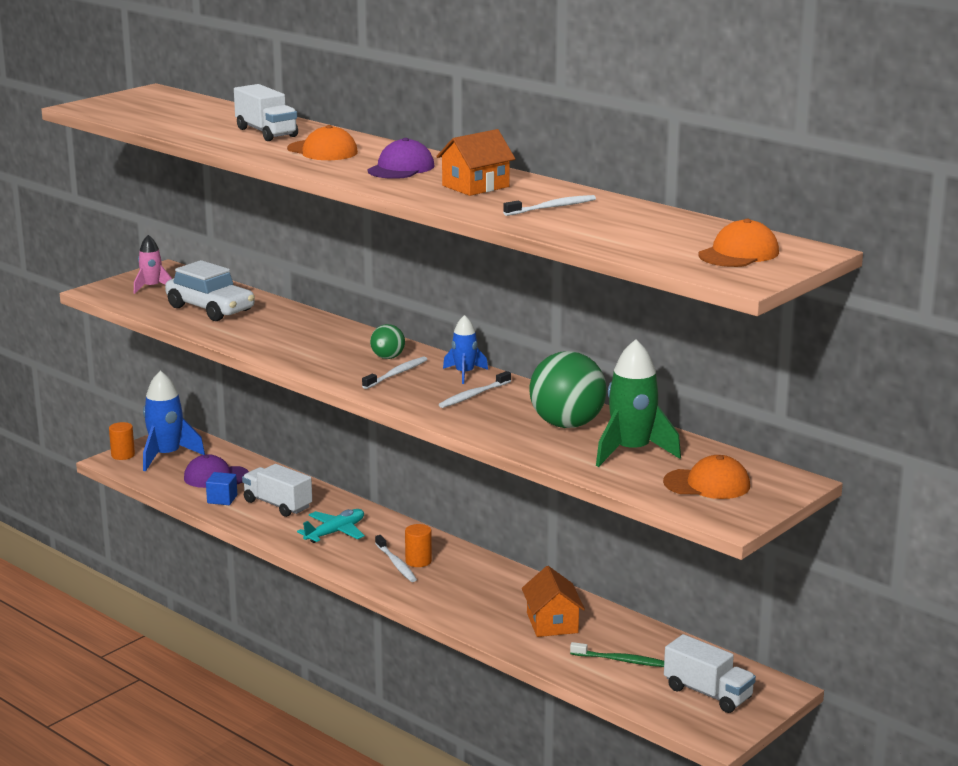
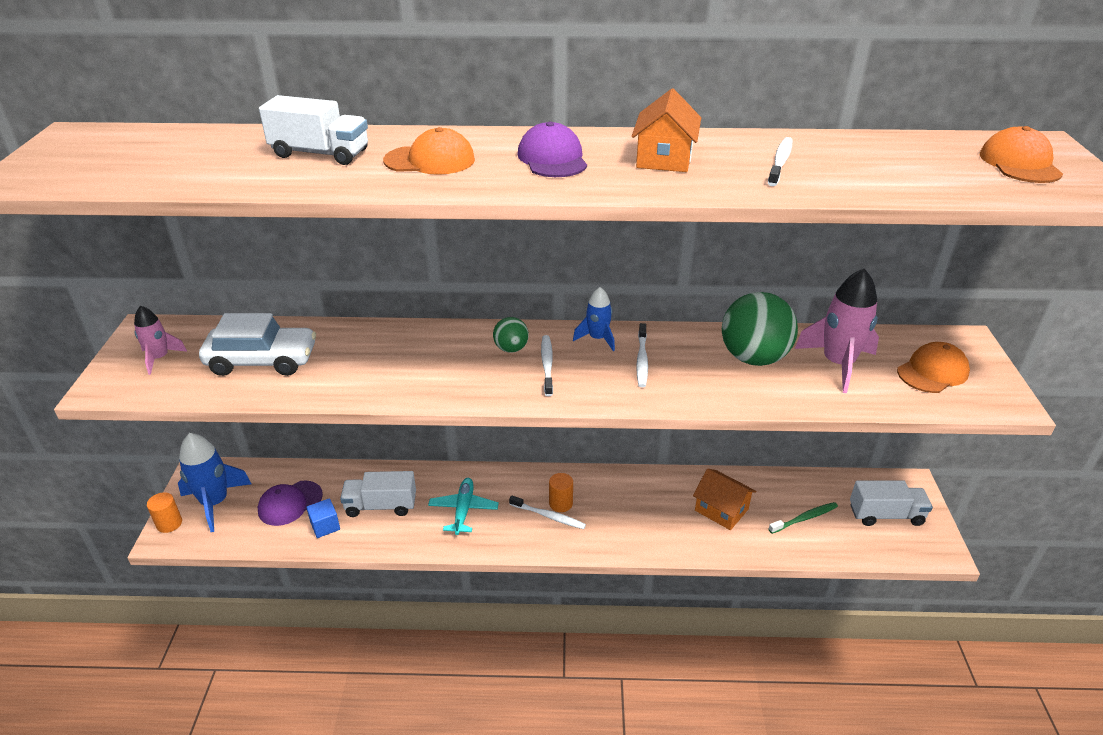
camera: 40 degrees left, 15 degrees up
green rocket [596,339,681,467] -> pink rocket [795,268,879,393]

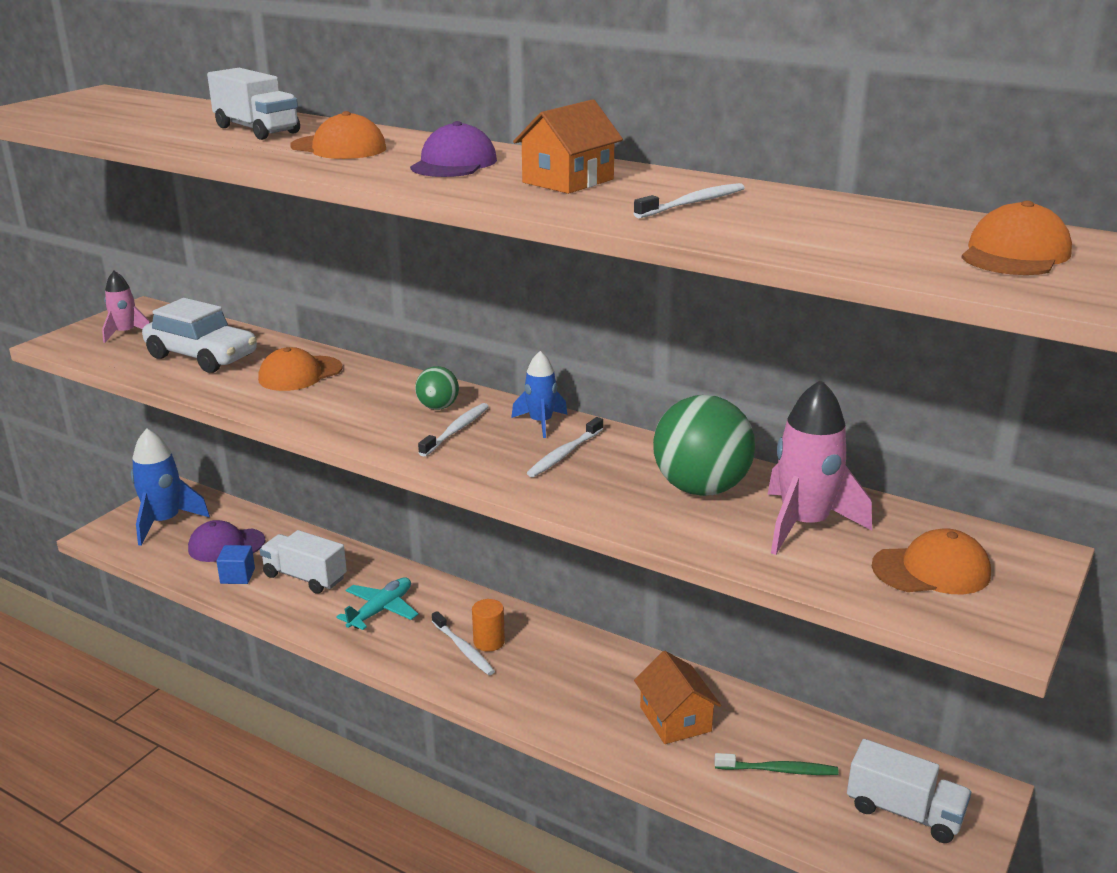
camera: 30 degrees right, 10 degrees down
orange cylinder [147,492,182,533] -> none
none -> orange cap [258,347,343,391]

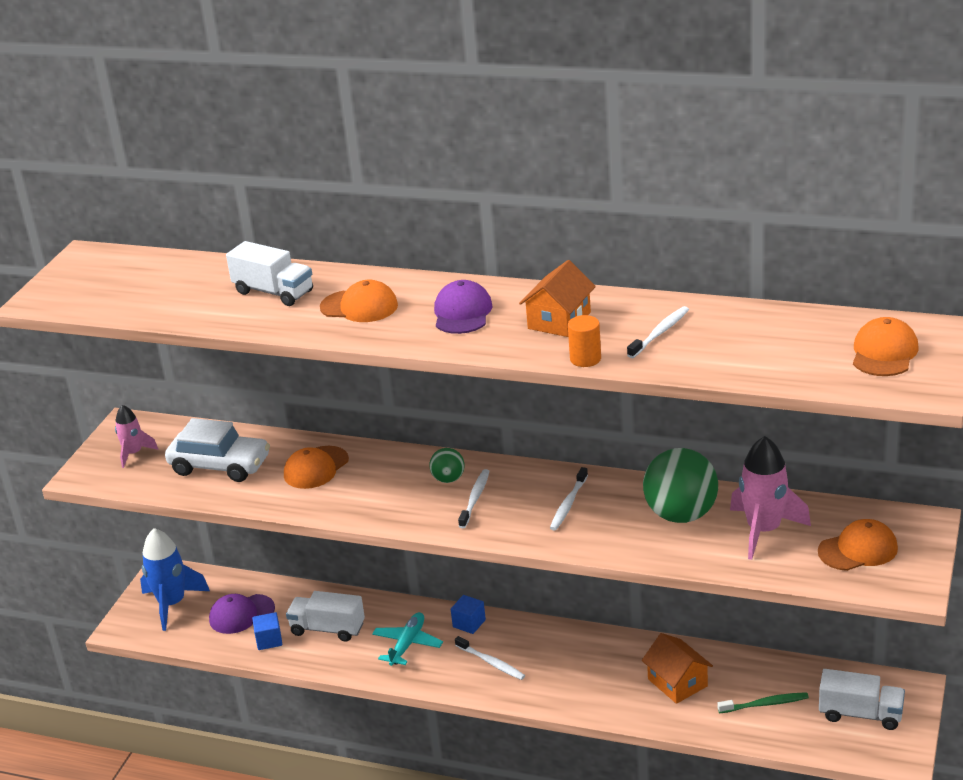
camera: 10 degrees left, 5 degrees up
orange cylinder [472,599,505,652] -> orange cylinder moved to [568,315,601,367]
blue rocket [511,351,567,438] -> none
none -> blue cube [451,595,486,634]

